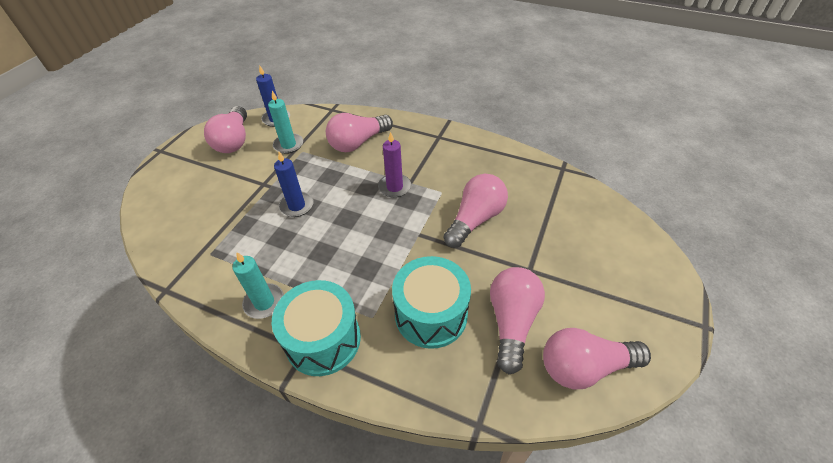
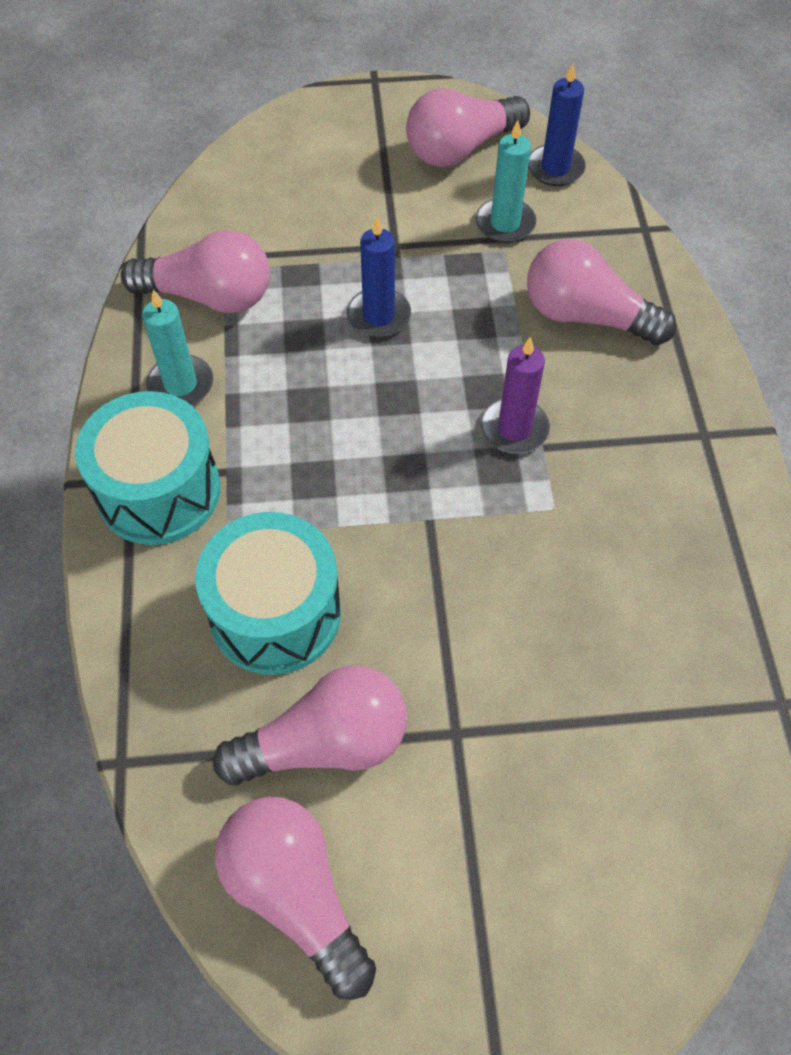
camera: 60 degrees right, 10 degrees up
pink light bulb [443,174,508,248] -> pink light bulb moved to [121,230,270,313]

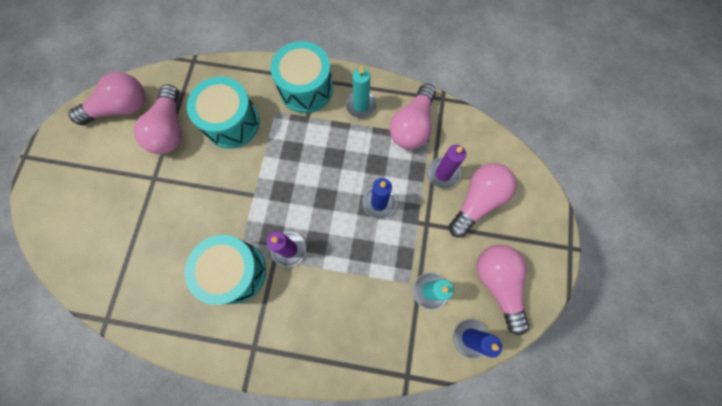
camera: 105 degrees right, 15 degrees up
pink light bulb [527,239,677,345] -> pink light bulb moved to [449,163,516,237]
none -> turquoise drum [185,235,266,305]
none -> purple candle [427,145,466,189]

